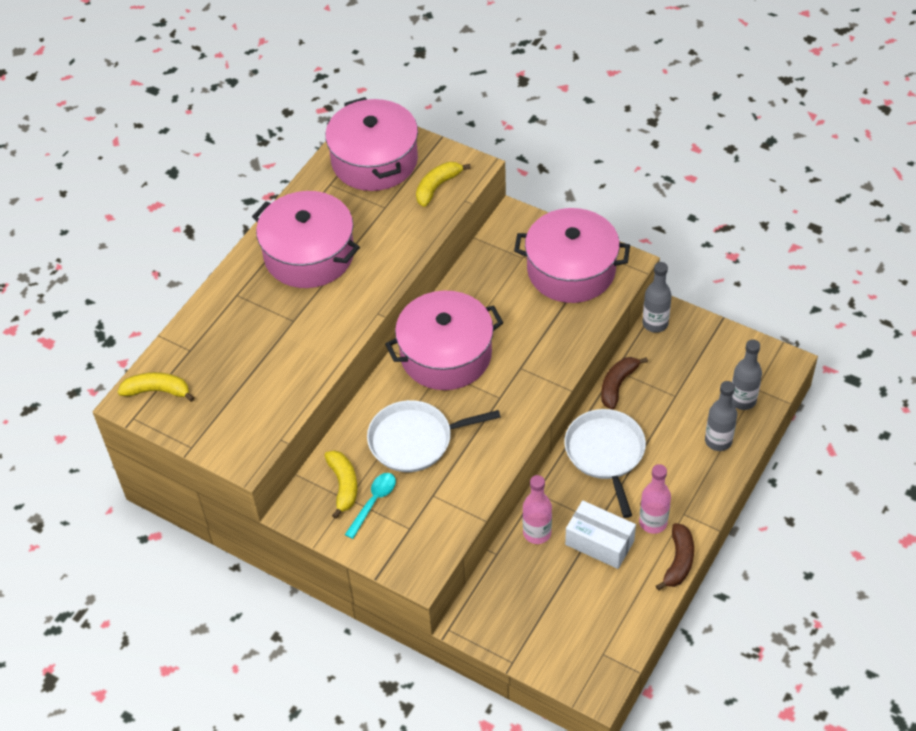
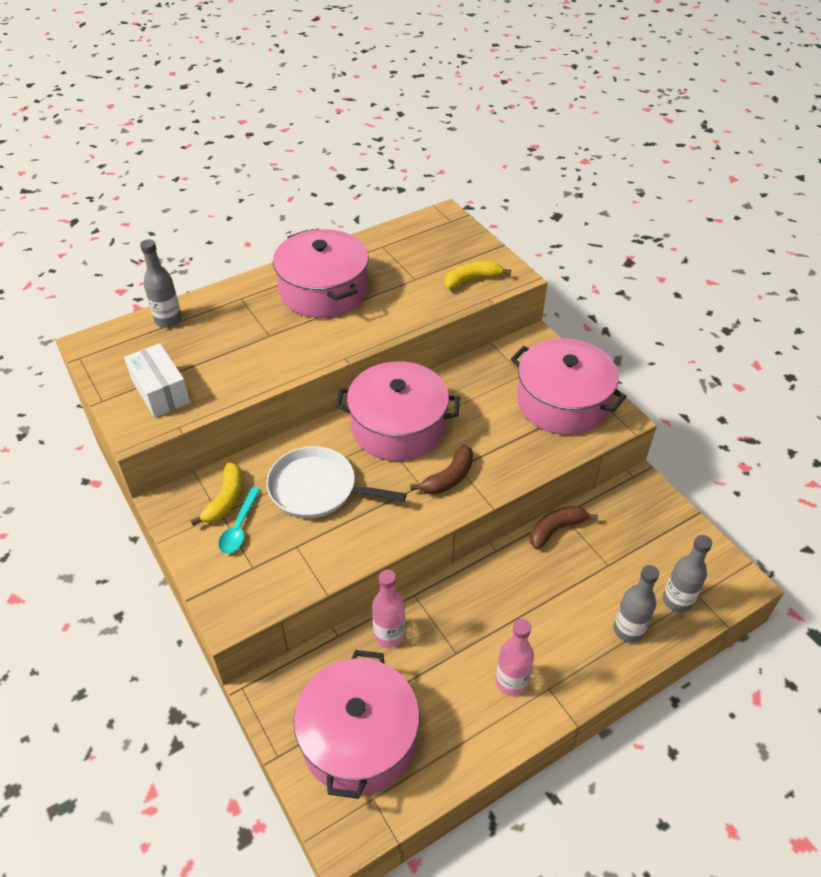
camera: 25 degrees right, 5 degrees down
yellow banana [118,372,194,402] -> none
pink pot [325,97,418,191] -> pink pot moved to [293,650,420,799]
turquoise spoon [345,473,396,539] -> turquoise spoon turned 135 degrees clockwise [219,487,261,554]
white pan [564,409,646,518] -> none
white box [565,500,636,569] -> white box moved to [124,343,190,418]
grey bottle [642,262,672,333] -> grey bottle moved to [140,239,182,328]
brown banana [656,523,694,591] -> brown banana moved to [410,444,473,495]

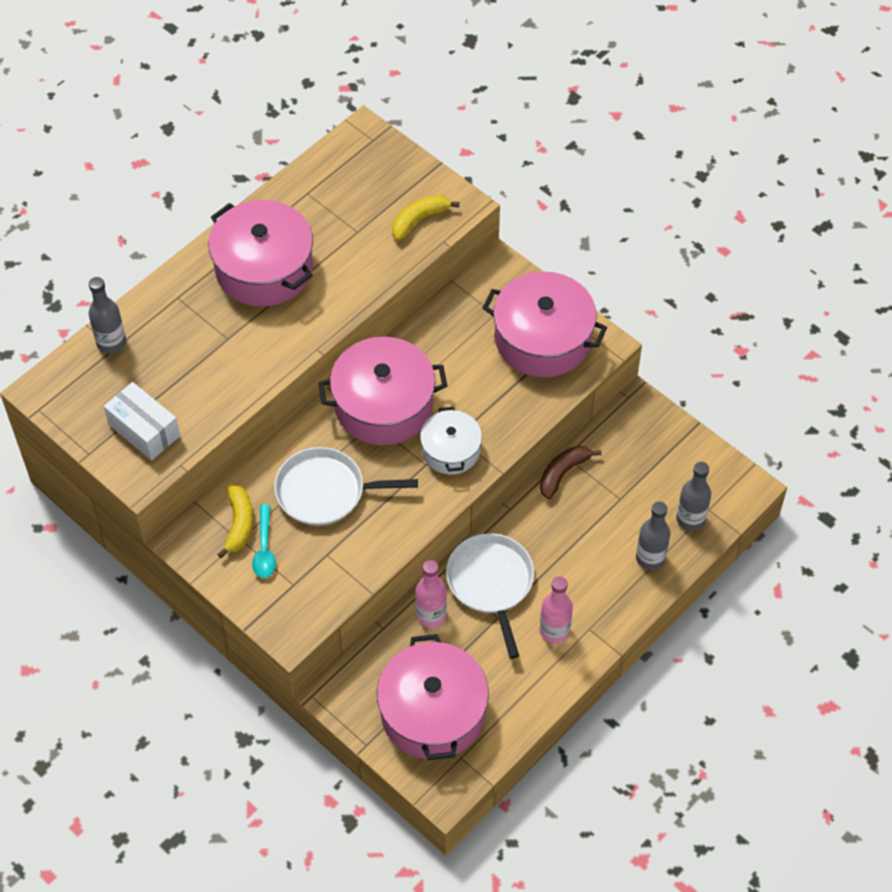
camera: 15 degrees left, 10 degrees up
brown banana [410,444,473,495] -> white pot [420,407,482,474]
none -> white pan [446,533,534,659]

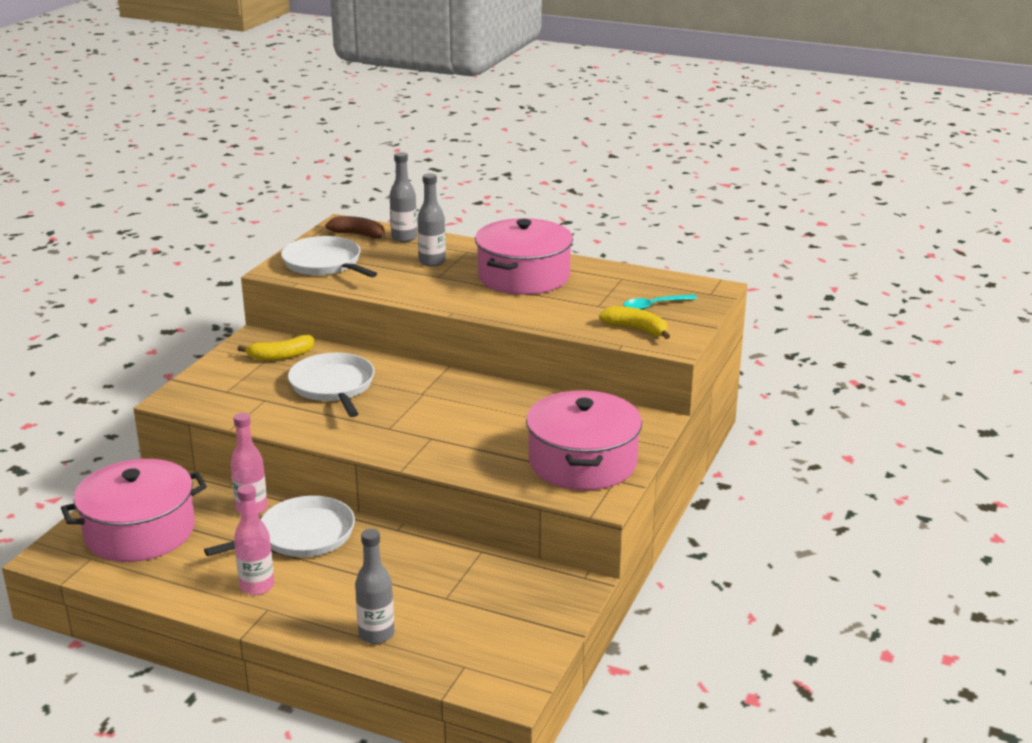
camera: 70 degrees right, 30 degrees down
white box [104,382,180,460] -> white pan [281,236,377,277]
turquoise spoon [252,504,276,578] -> turquoise spoon moved to [623,294,697,310]
pink pot [318,337,447,445] -> none
white pot [420,407,482,474] -> none
brown banana [540,446,601,500] -> brown banana moved to [325,216,386,240]
grey bottle [676,462,711,531] -> grey bottle moved to [417,173,446,267]

